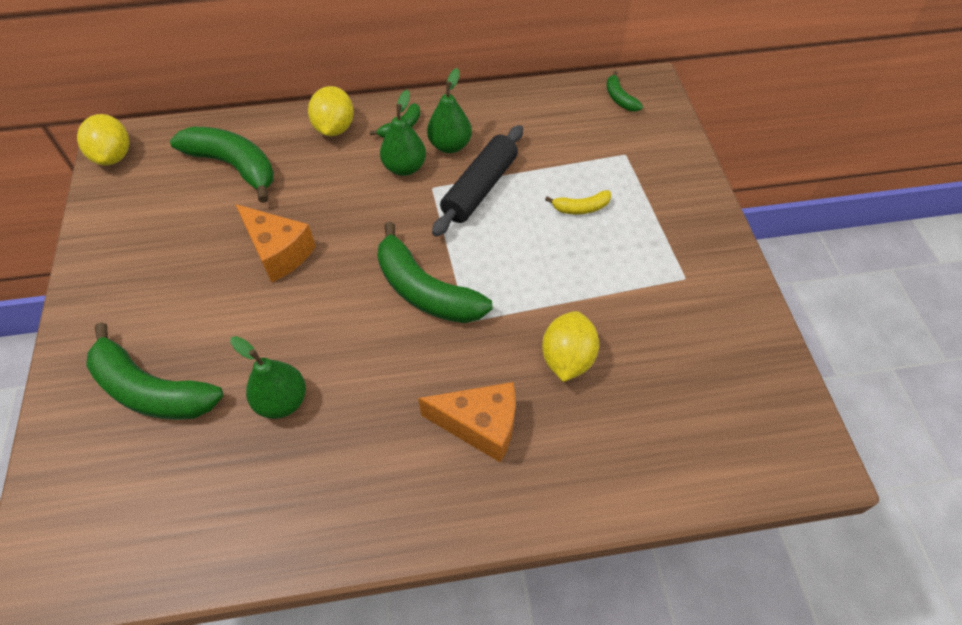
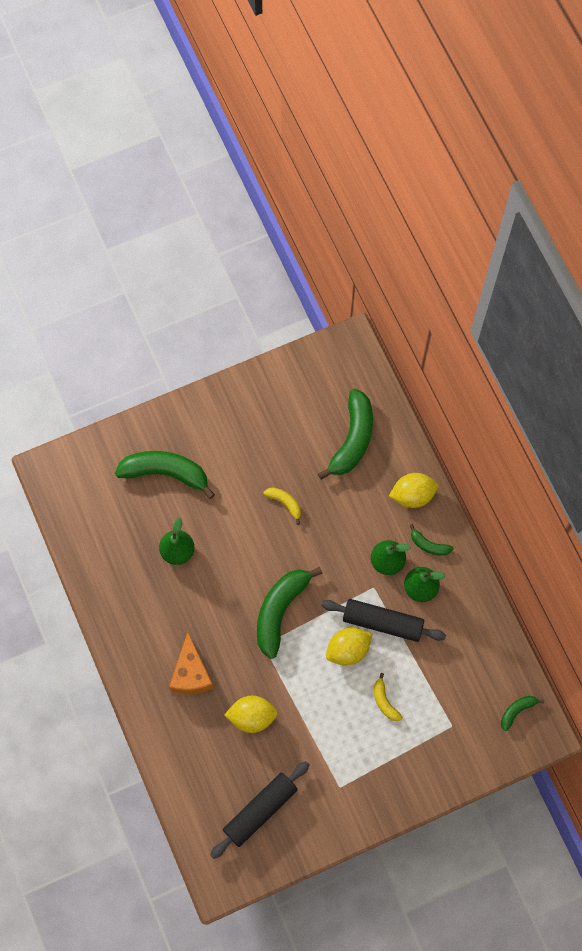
camera: 75 degrees right, 15 degrees up
yellow lemon [77,114,129,166] -> yellow lemon moved to [326,628,372,665]
green banana [86,322,223,420] -> green banana turned 90 degrees clockwise [115,451,215,499]
orange cheese [235,204,316,283] -> yellow banana [263,487,301,525]
none -> black rolling pin [210,761,310,859]

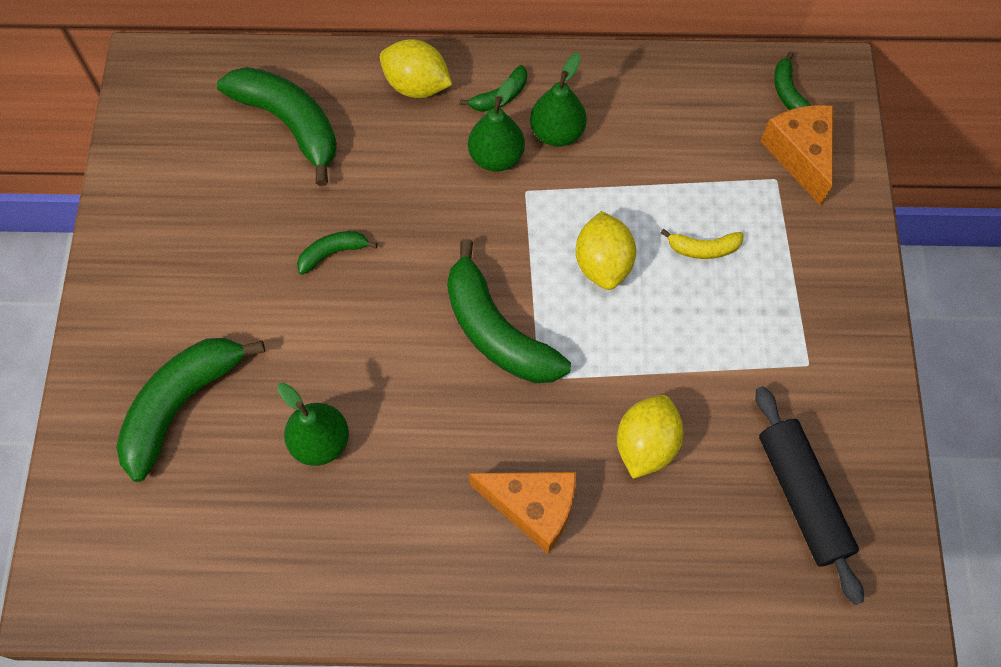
camera: 65 degrees left, 5 degrees down
yellow banana [263,487,301,525] -> green banana [297,231,378,275]
black rolling pin [321,599,446,642] -> none
yellow lemon [389,473,438,508] -> yellow lemon turned 75 degrees counterclockwise [380,39,452,98]
none -> orange cheese [761,105,834,206]

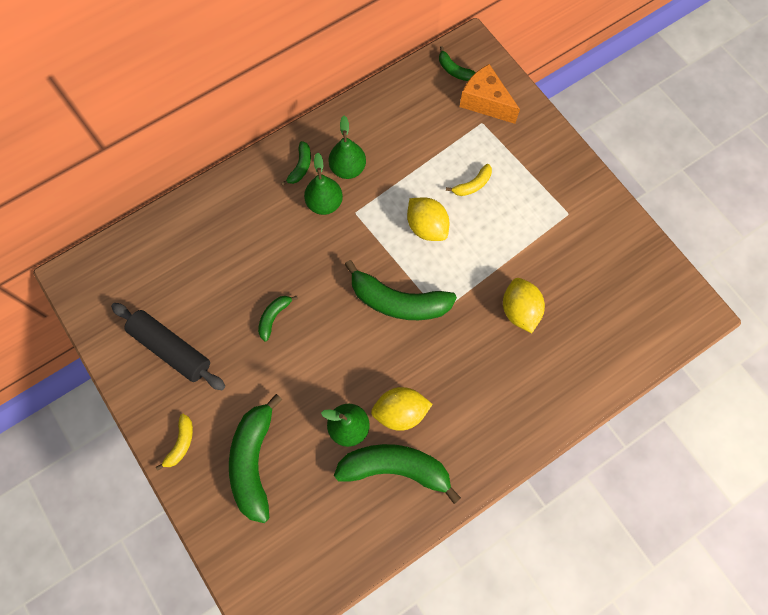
camera: 35 degrees left, 5 degrees up
green banana [217,67,337,186] -> green banana moved to [334,444,461,504]
yellow lemon [380,39,452,98] -> yellow lemon moved to [371,387,433,431]
orange cheese [469,472,576,554] -> none
black rolling pin [756,386,864,605] -> black rolling pin moved to [111,303,225,390]
none -> yellow banana [156,414,193,471]

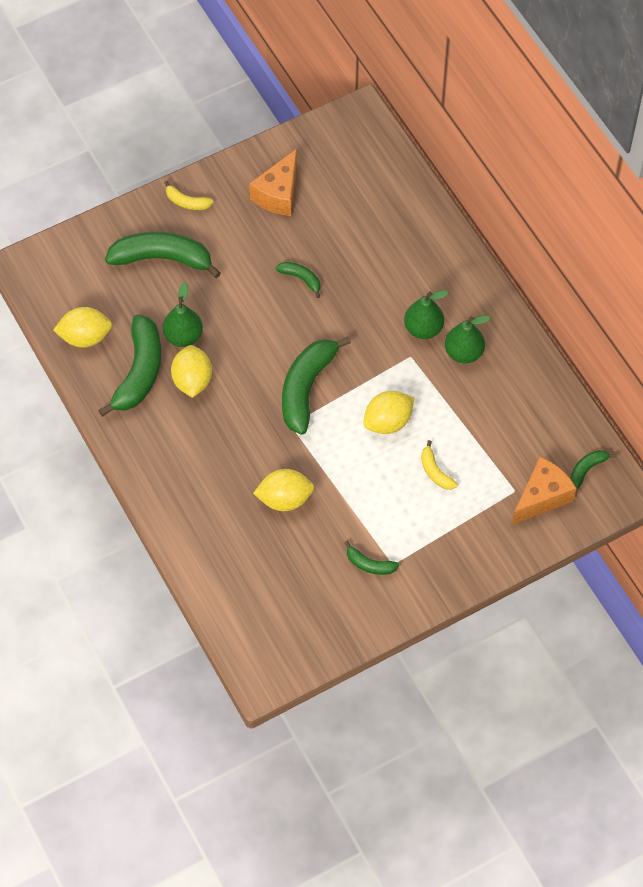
camera: 95 degrees right, 10 degrees down
black rolling pin [111,303,225,390] -> orange cheese [249,149,297,216]
green banana [281,141,311,186] -> green banana moved to [344,541,399,575]
none -> yellow lemon [53,307,112,348]

